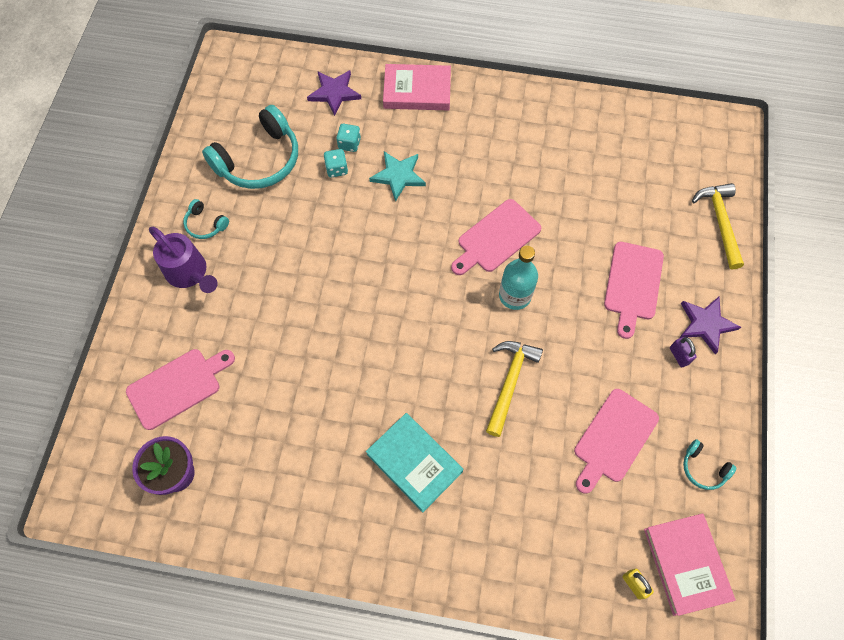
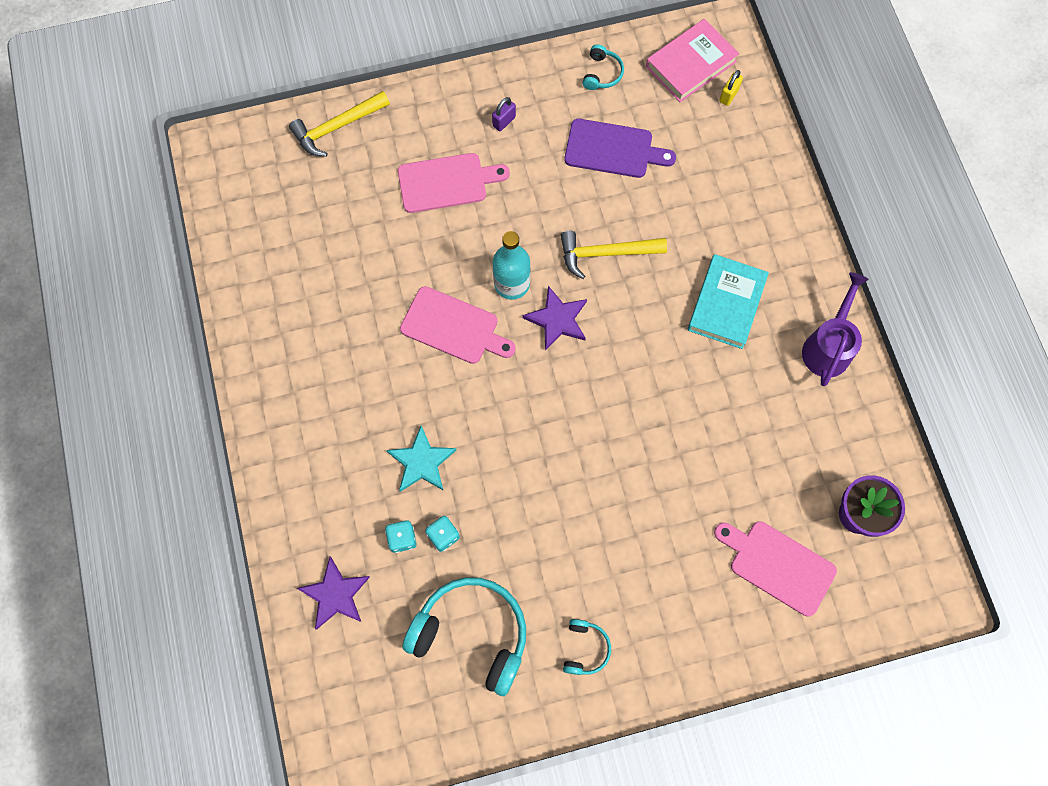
camera: 115 degrees left, 5 degrees up
purple watering can [149,227,218,293] -> purple watering can moved to [802,272,869,386]
pink book [383,64,451,110] -> none
pink cutting board [574,389,659,494] -> purple cutting board [564,119,676,178]
purple star [679,296,741,354] -> purple star moved to [522,286,587,351]

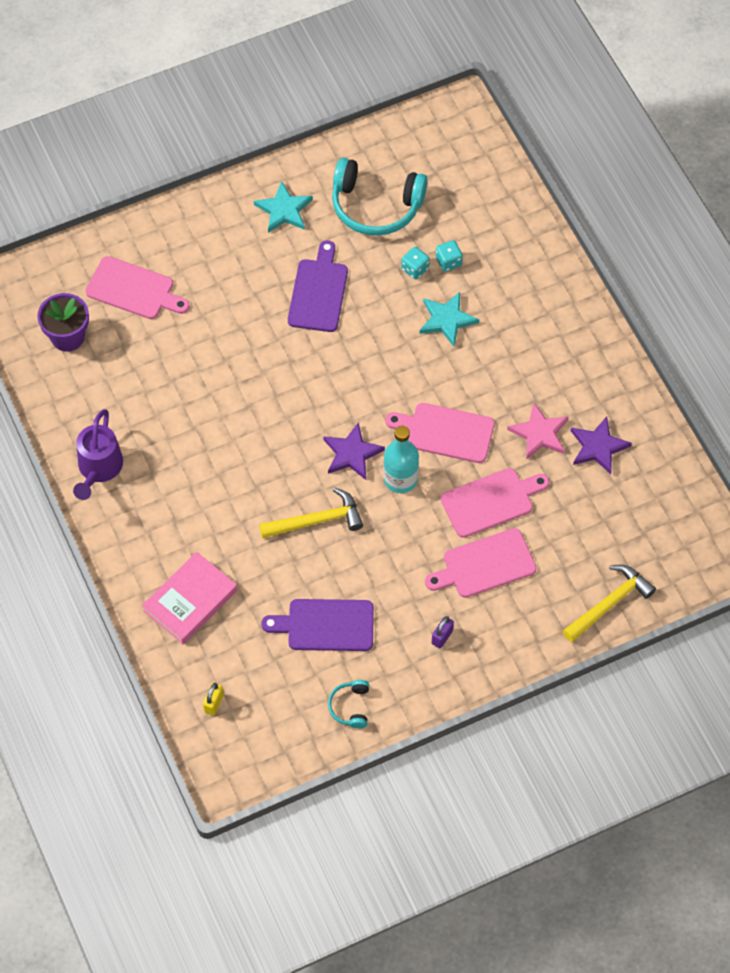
camera: 170 degrees right, 10 degrees down
purple star [297,557,370,630] -> purple star moved to [571,416,632,474]
turquoise headphones [563,619,611,675] -> turquoise star [254,181,313,233]
pink book [646,19,739,102] -> pink book moved to [142,552,237,644]
turquoise book [688,254,769,349] -> none
none -> purple cutting board [288,240,348,332]
none -> pink cutting board [441,468,549,538]
none -> pink star [507,402,568,460]

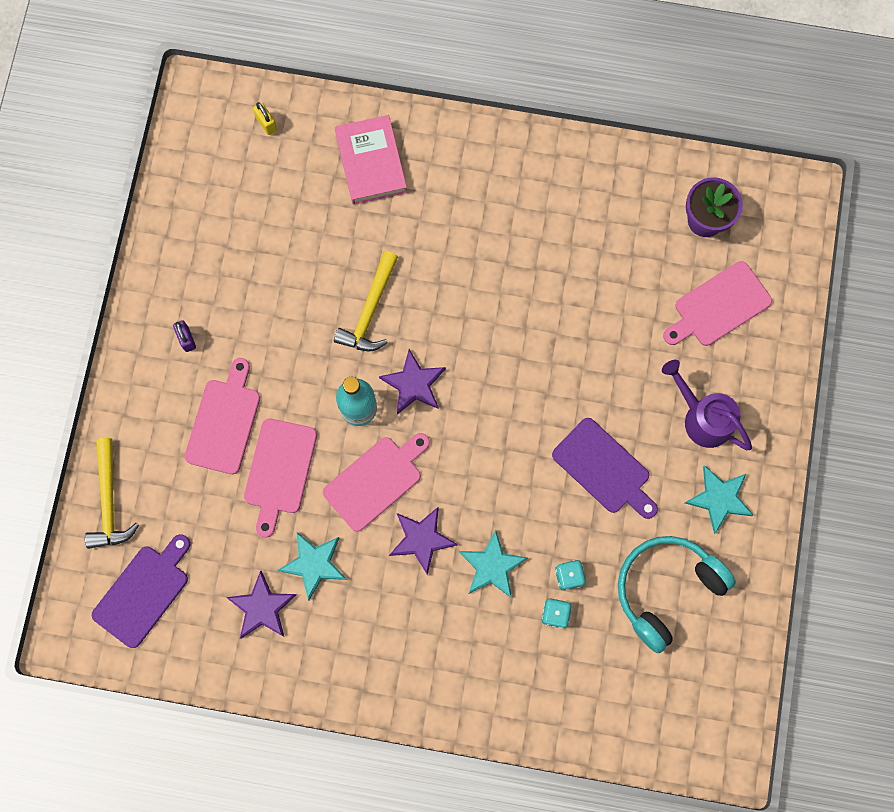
camera: 125 degrees right, 15 degrees up
purple watering can [73,409,123,500] -> purple watering can moved to [662,360,752,450]
purple cutting board [261,599,374,651] -> purple cutting board moved to [92,534,191,648]
turquoise headphones [328,680,369,729] -> none
pink star [507,402,568,460] -> turquoise star [277,532,347,600]
none -> purple star [389,506,458,575]

